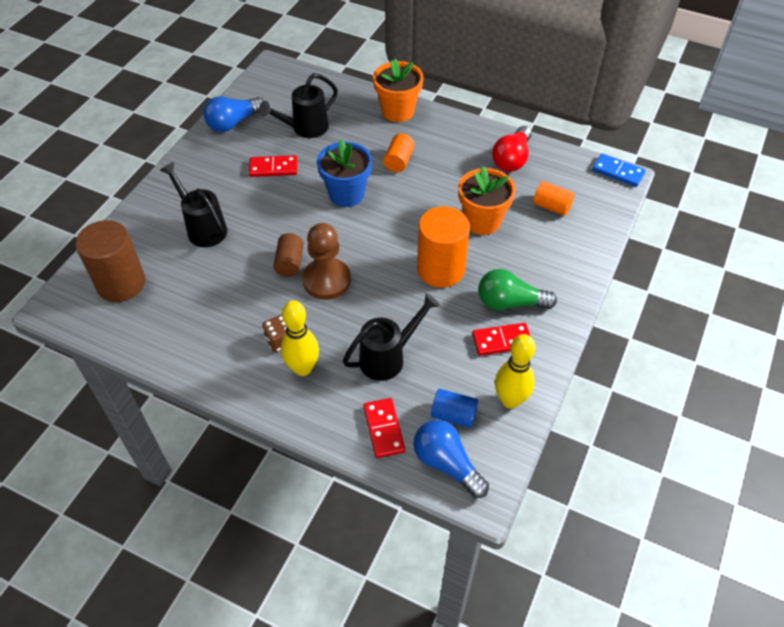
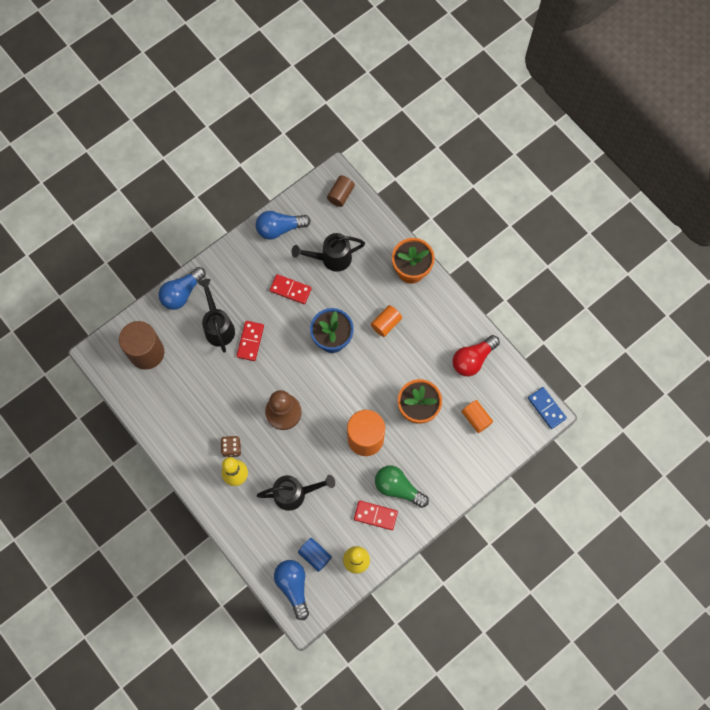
camera: 25 degrees right, 20 degrees up
brown cylinder [273,233,304,277] -> brown cylinder moved to [327,175,355,207]
red domino [363,398,405,458] -> red domino moved to [236,321,264,361]
none -> blue light bulb [158,267,206,310]

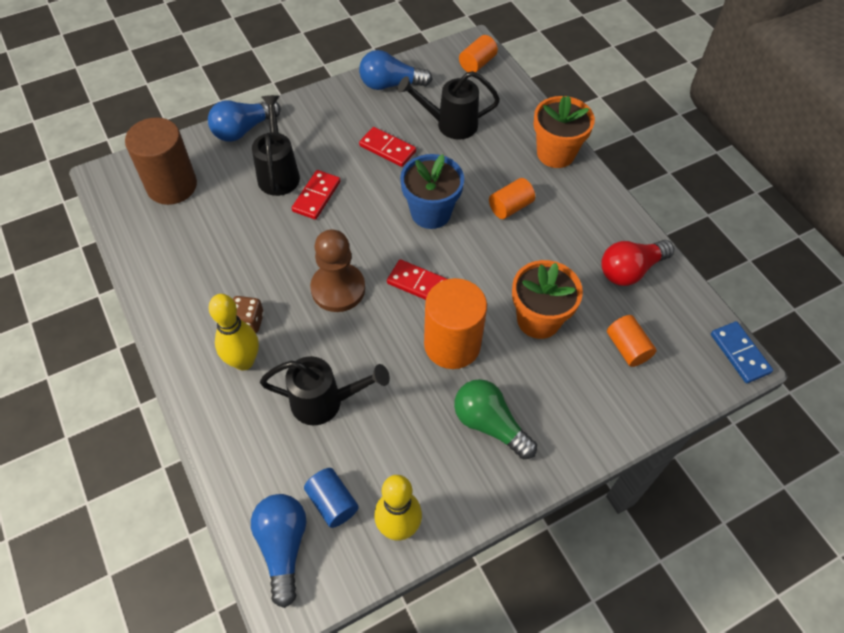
camera: 10 degrees right, 15 degrees down
brown cylinder [327,175,355,207] -> orange cylinder [459,35,498,72]
red domino [354,501,398,530] -> red domino moved to [387,260,447,300]

